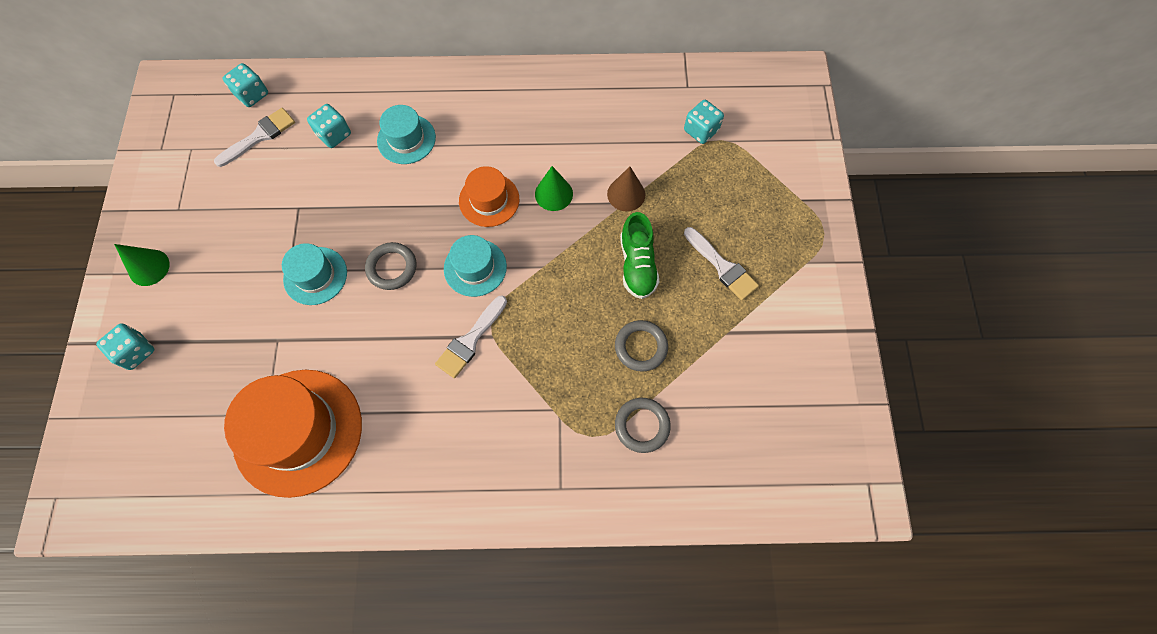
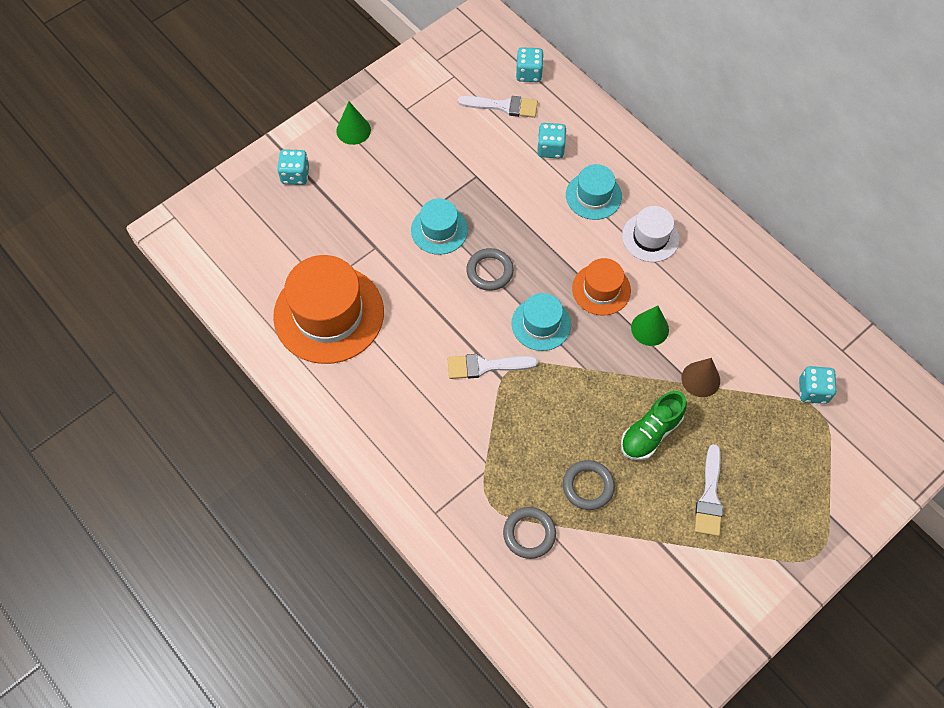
camera: 50 degrees right, 5 degrees down
none -> white hat [622,206,680,262]

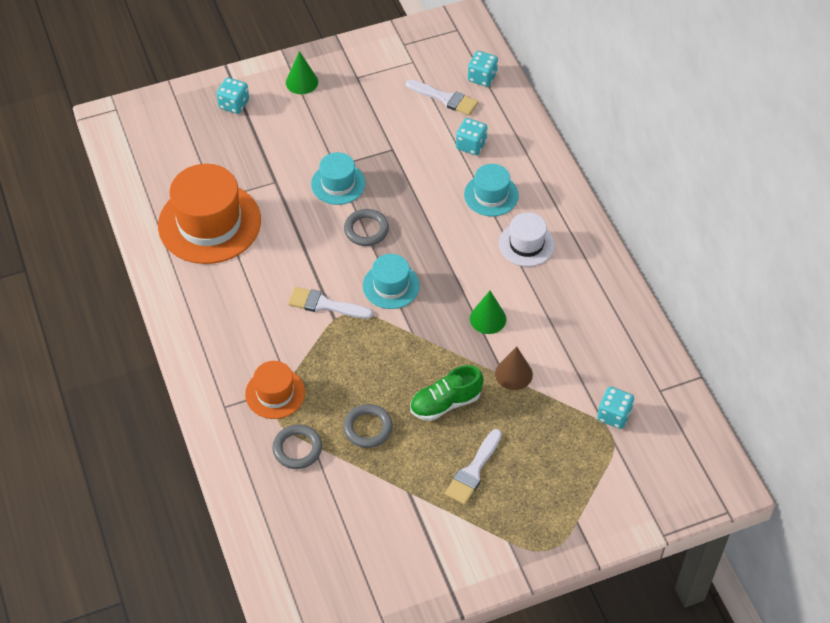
camera: 20 degrees right, 10 degrees down
orange hat [572,258,631,316] -> orange hat moved to [245,361,305,419]

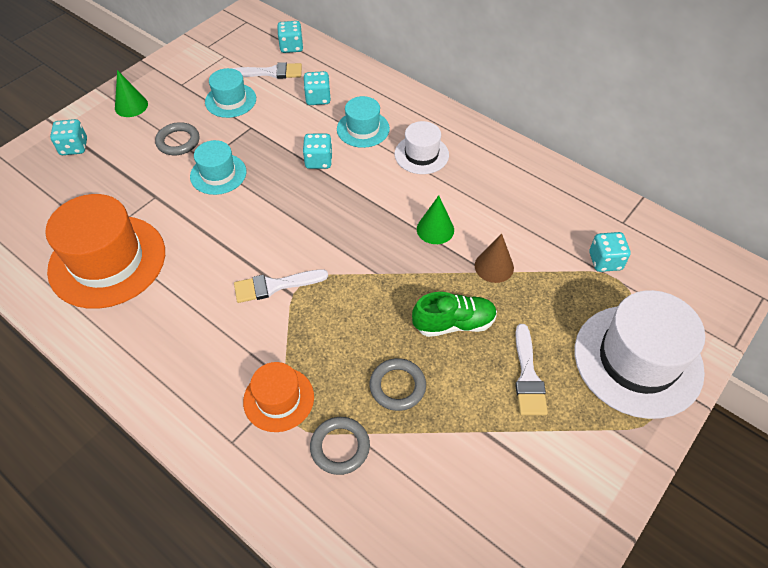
camera: 30 degrees left, 0 degrees up
grey ring [344,209,389,246] -> grey ring moved to [155,122,199,155]
turquoise hat [363,254,420,309] -> turquoise hat moved to [205,68,256,118]
green shoe [410,365,484,421] -> green shoe turned 135 degrees counterclockwise [412,292,497,337]
none -> turquoise dice [303,134,333,169]
none -> white hat [575,290,705,419]

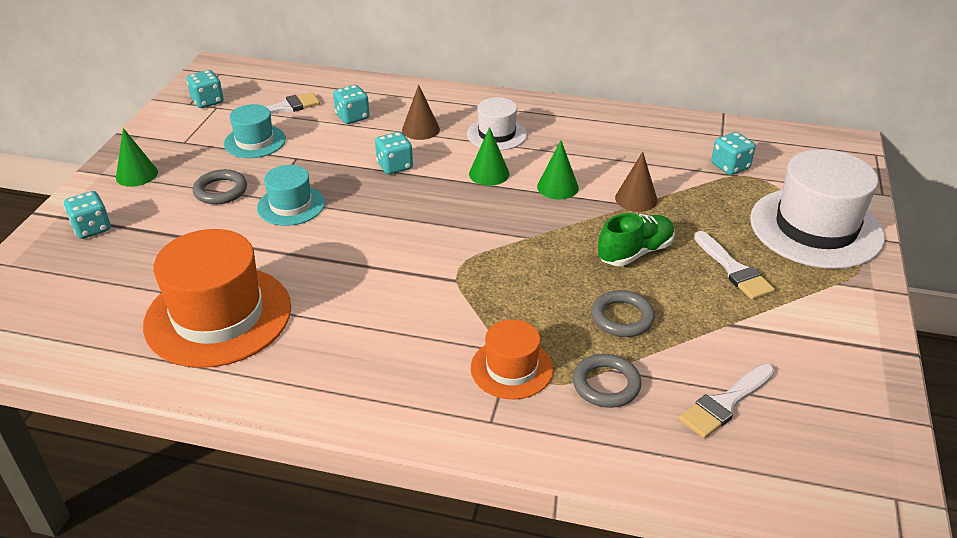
camera: 25 degrees left, 15 degrees down
white brush [234,269,328,303] -> white brush moved to [679,364,775,439]
turquoise dice [277,21,303,53] -> turquoise dice moved to [187,70,224,108]
turquoise hat [337,96,390,148] -> brown cone [402,84,440,140]
none -> green cone [469,127,510,186]

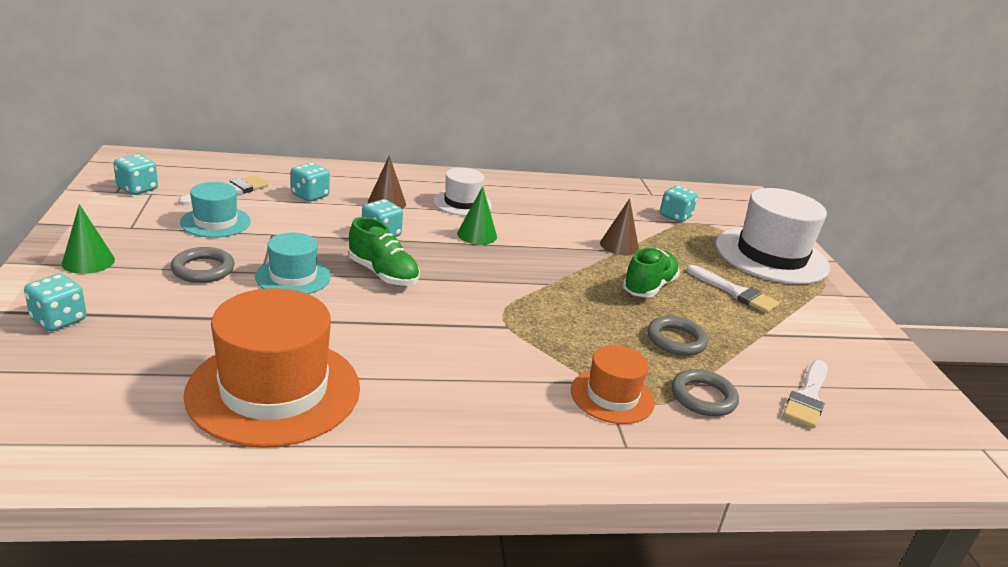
camera: 25 degrees left, 10 degrees down
green cone [537,141,579,199] -> none
none -> green shoe [349,217,420,286]

